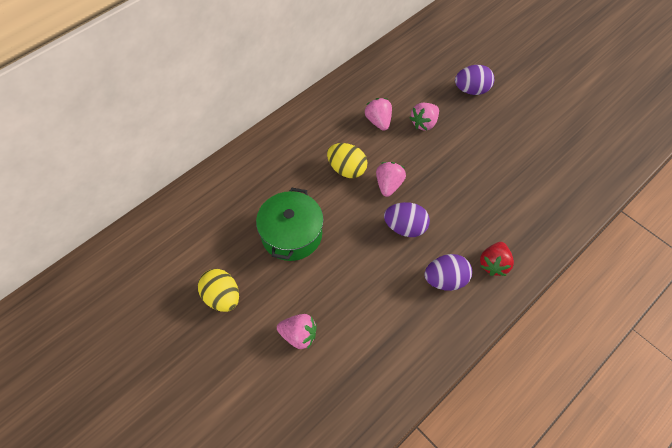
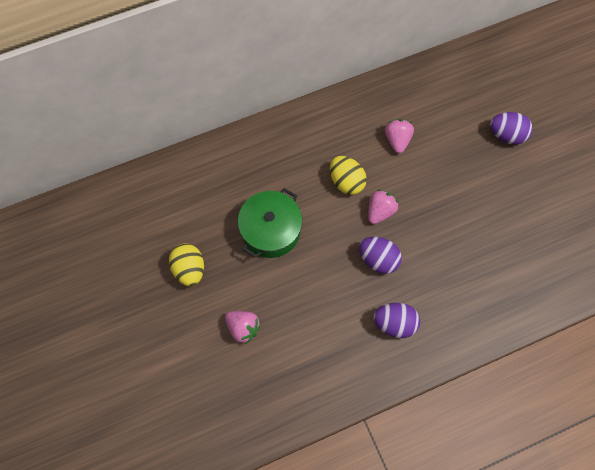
camera: 20 degrees right, 10 degrees up
pink strawberry [410,103,439,131] -> none
red strawberry [480,242,514,276] -> none

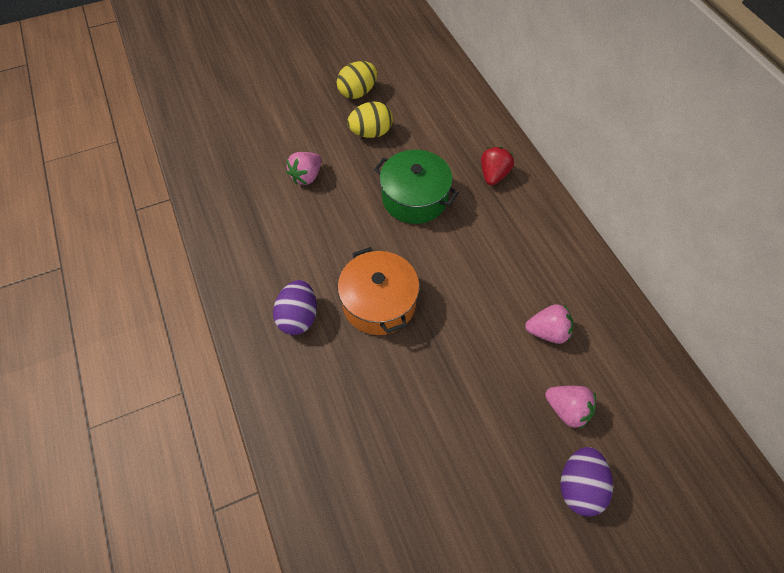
camera: 90 degrees right, 10 degrees down
yellow egg [330,156,367,195] -> yellow egg moved to [337,61,377,99]
purple egg [359,237,402,274] -> orange pot [338,247,419,335]
pink strawberry [368,190,398,224] -> pink strawberry moved to [545,386,596,429]
none -> red strawberry [481,147,514,185]

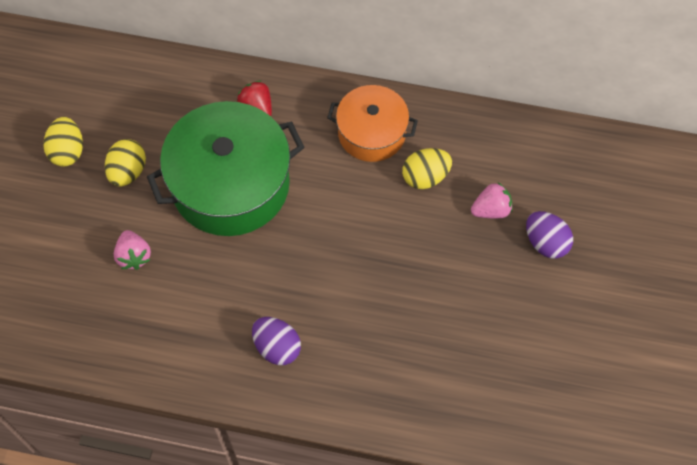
camera: 55 degrees left, 5 degrees up
orange pot [338,247,419,335] -> orange pot moved to [327,85,418,162]
green pot [374,150,459,224] -> green pot [147,101,305,236], size x1.70
pink strawberry [525,304,574,344] -> yellow egg [402,148,452,189]

